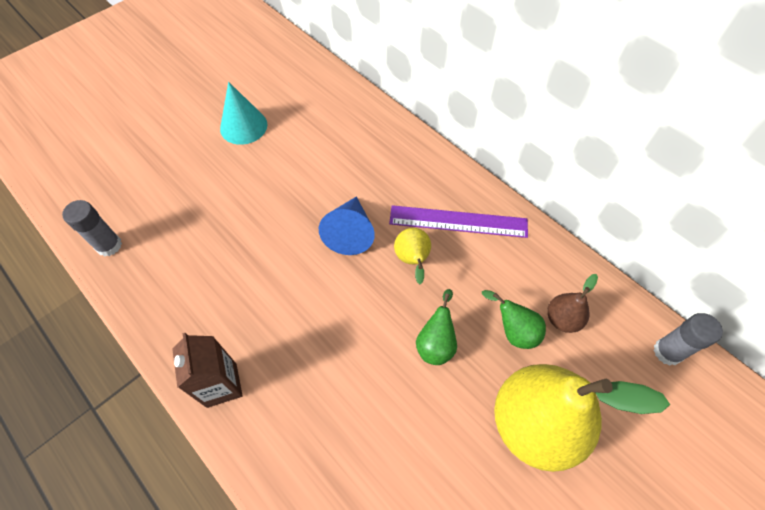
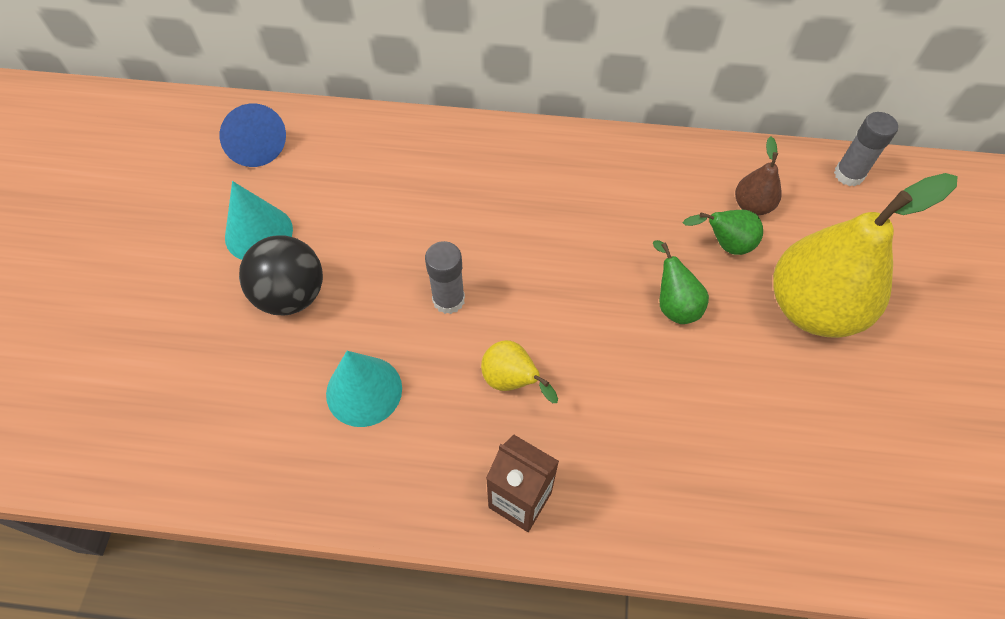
camera: 40 degrees left, 0 degrees up
grey glue stick [62,200,122,257] -> grey glue stick moved to [425,241,465,314]
blue cone [319,197,375,255] -> blue cone moved to [220,103,286,167]
purple ruler [389,205,528,238] -> none
yellow pear [394,228,431,284] -> yellow pear moved to [481,340,558,403]
none -> black ball [239,235,323,315]
none -> turquoise cone [326,351,402,427]

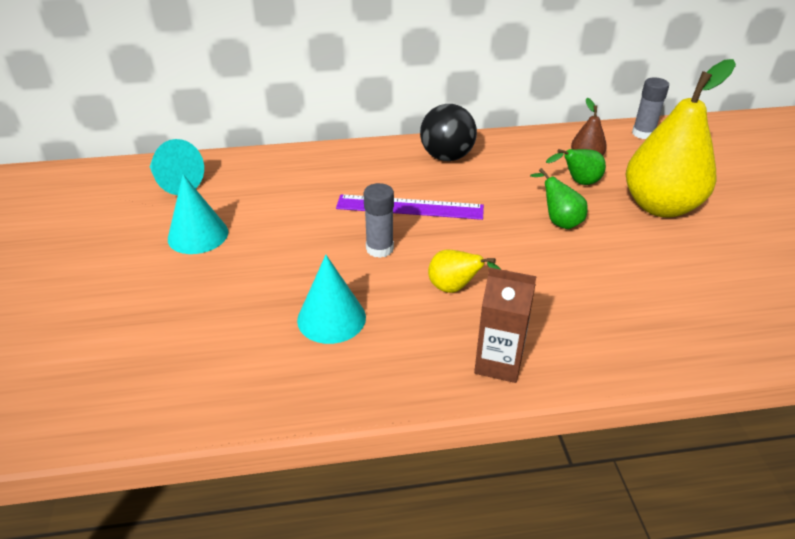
camera: 15 degrees left, 20 degrees down
blue cone [220,103,286,167] -> turquoise cone [150,139,204,195]
black ball [239,235,323,315] -> black ball moved to [420,104,477,161]
none -> purple ruler [336,194,484,220]

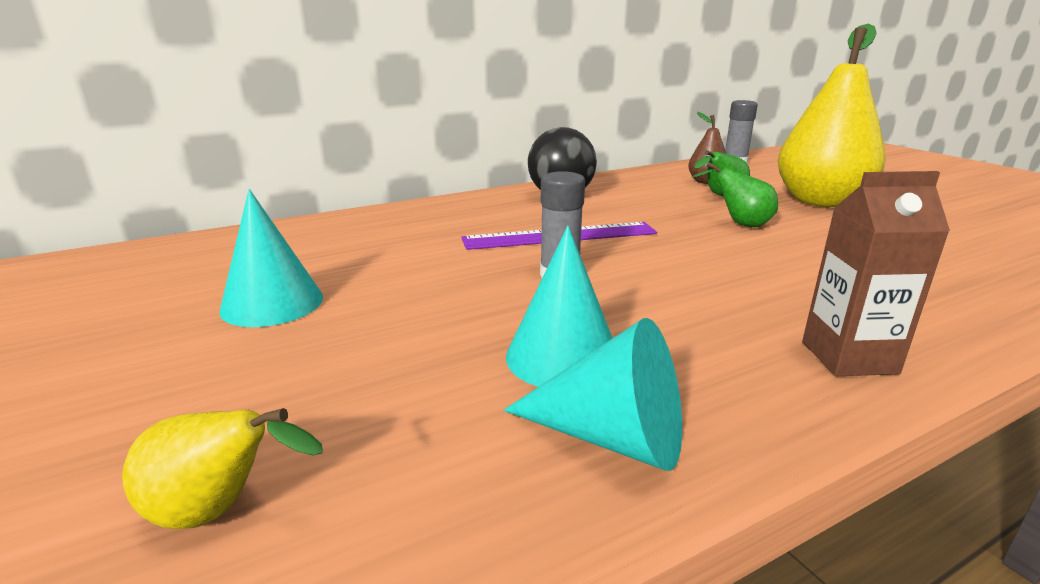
camera: 20 degrees left, 15 degrees down
turquoise cone [150,139,204,195] -> turquoise cone moved to [504,318,682,471]
yellow pear [428,250,502,293] -> yellow pear moved to [122,408,323,529]

